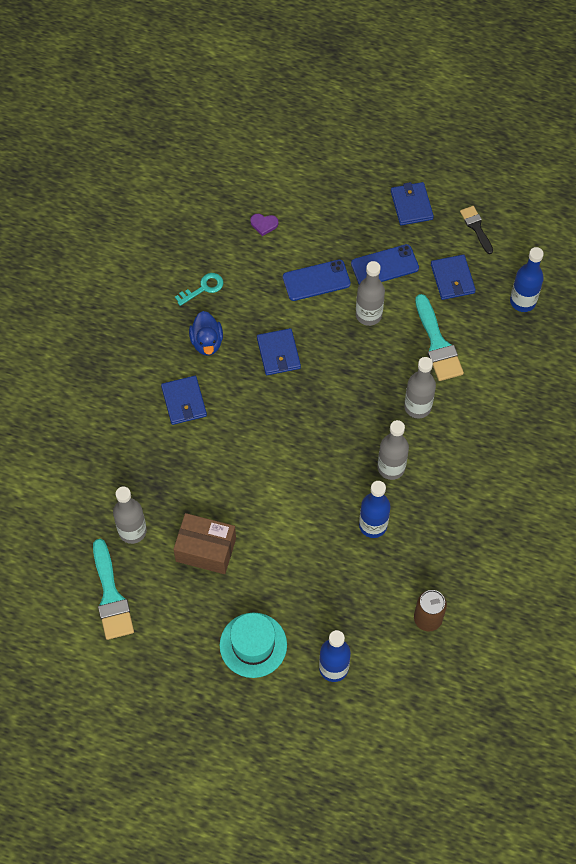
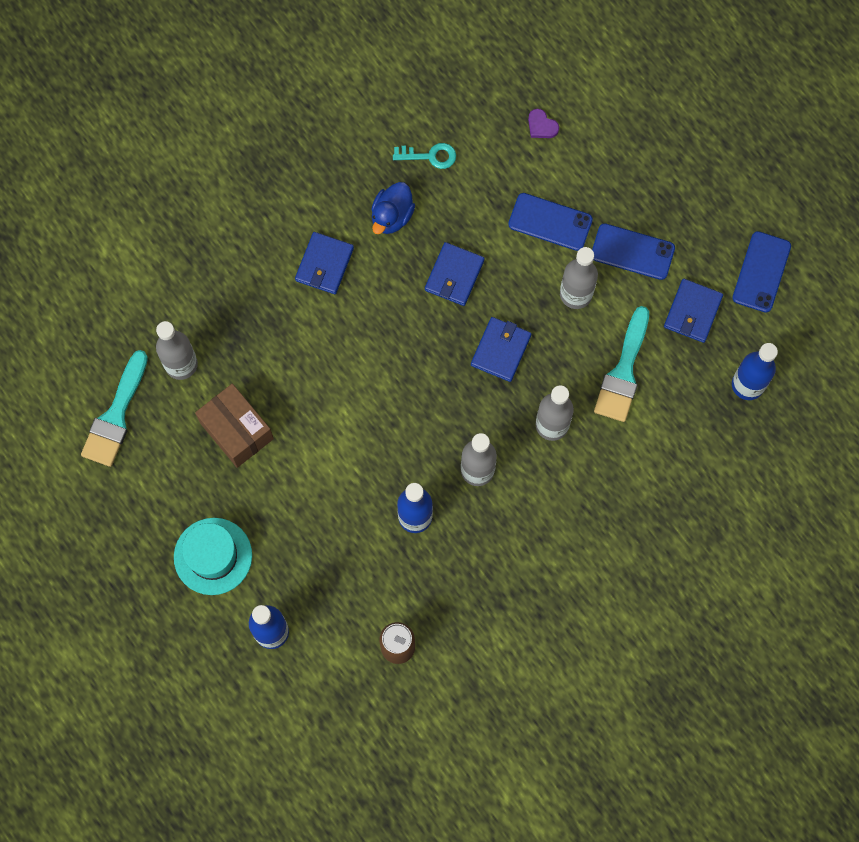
camera: 35 degrees right, 10 degrees up
blue wallet [391,182,434,225] -> blue wallet moved to [471,317,531,382]
black brush [460,206,493,254] -> blue phone [732,231,791,313]

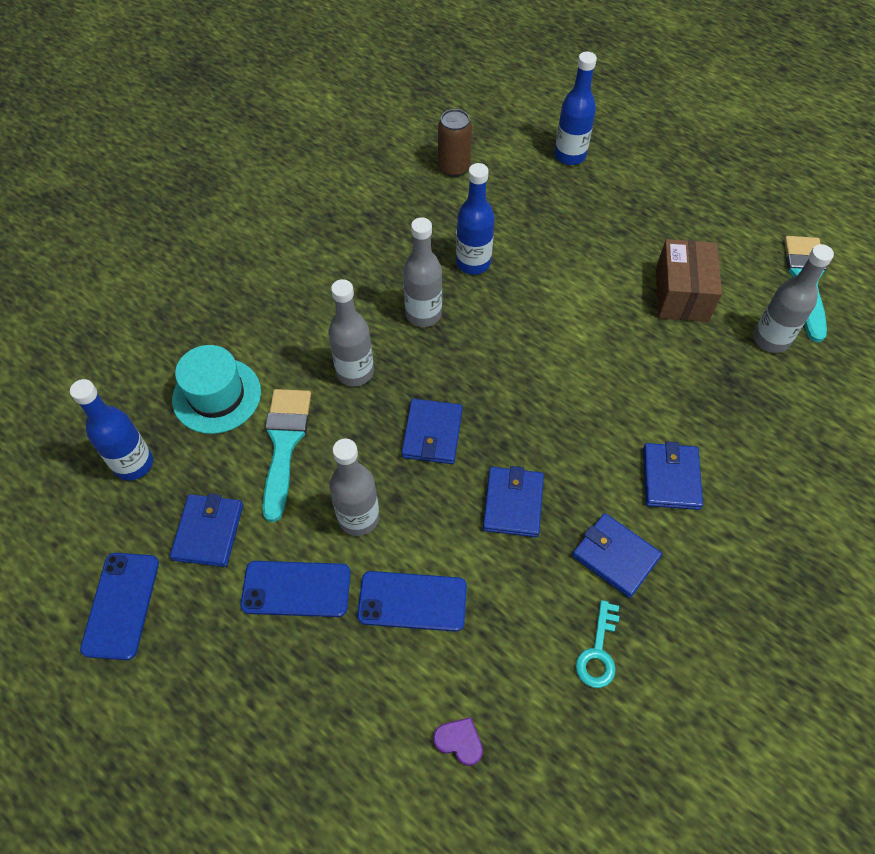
camera: 165 degrees right, 15 degrees down
turquoise hat [174,518,252,595] -> turquoise hat moved to [172,345,261,434]
brown box [195,384,274,468] -> brown box turned 60 degrees clockwise [656,239,722,322]
blue duck [371,182,415,234] -> blue wallet [572,513,662,598]
turquoise key [393,143,456,169] -> turquoise key turned 60 degrees counterclockwise [575,600,619,688]

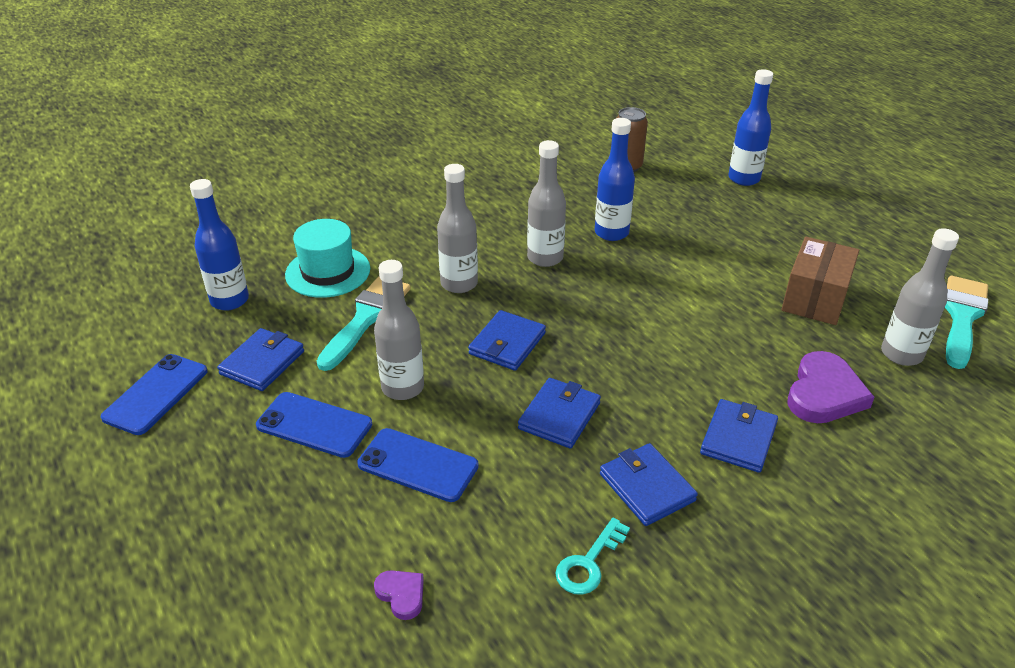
camera: 20 degrees right, 20 degrees down
none -> purple heart [788,351,875,423]

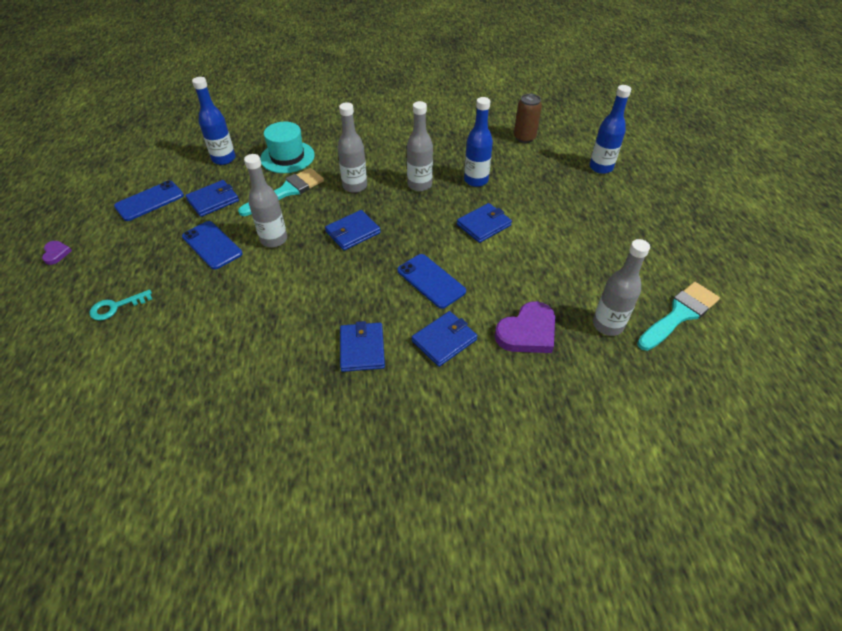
camera: 25 degrees right, 10 degrees up
blue phone [357,428,479,502] -> blue phone moved to [397,254,466,309]
purple heart [374,570,424,620] -> purple heart moved to [42,241,72,265]
blue wallet [518,378,601,449] -> blue wallet moved to [457,203,512,243]
turquoise key [555,518,630,595] -> turquoise key moved to [90,290,152,321]
brown box [781,237,860,325] -> none

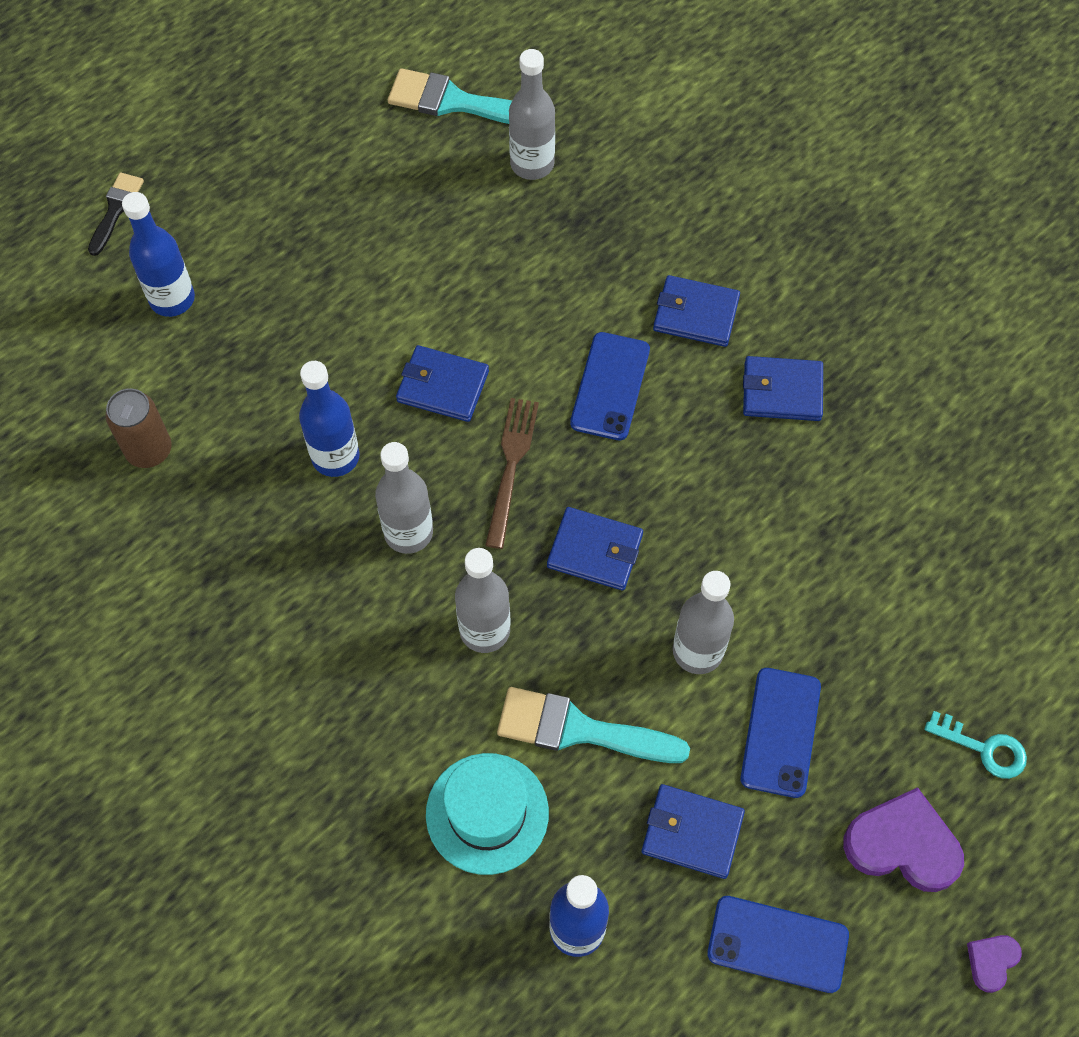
camera: 125 degrees left, 15 degrees up
blue wallet [340,321,385,372] -> blue wallet turned 45 degrees clockwise [743,356,823,421]
purple heart [495,301,555,353] -> purple heart moved to [843,787,964,892]
none -> black brush [88,173,144,256]
none -> brown fork [485,398,539,549]

